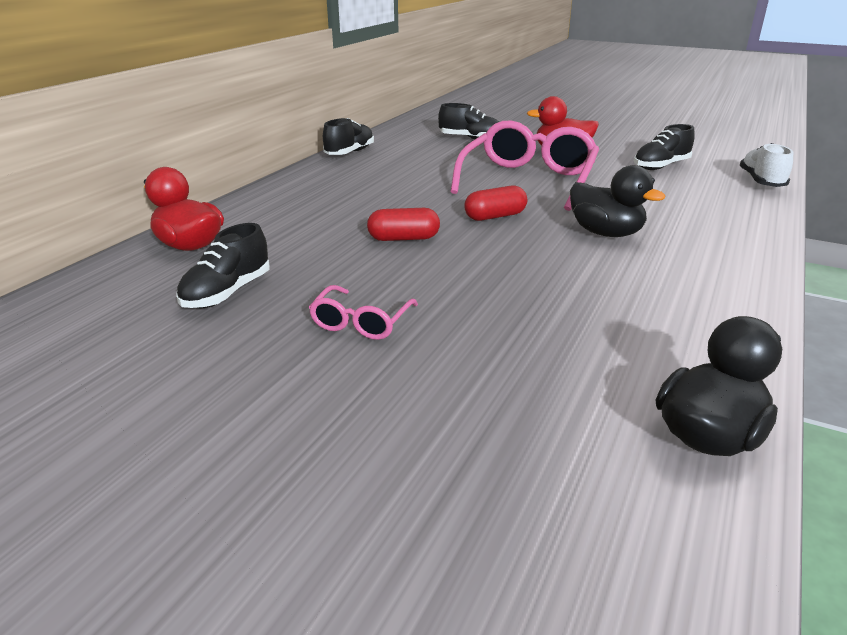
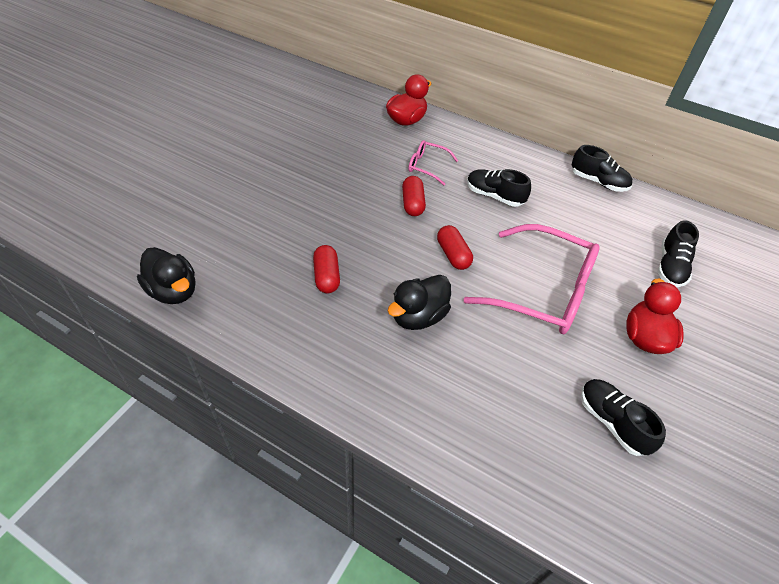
camera: 90 degrees right, 20 degrees up
black shoe [176,223,270,308] -> black shoe moved to [467,169,531,207]
pink glasses [309,285,418,340] -> pink glasses moved to [408,140,458,185]
white shoe [740,143,793,187] -> none
none -> red capsule [313,245,340,293]

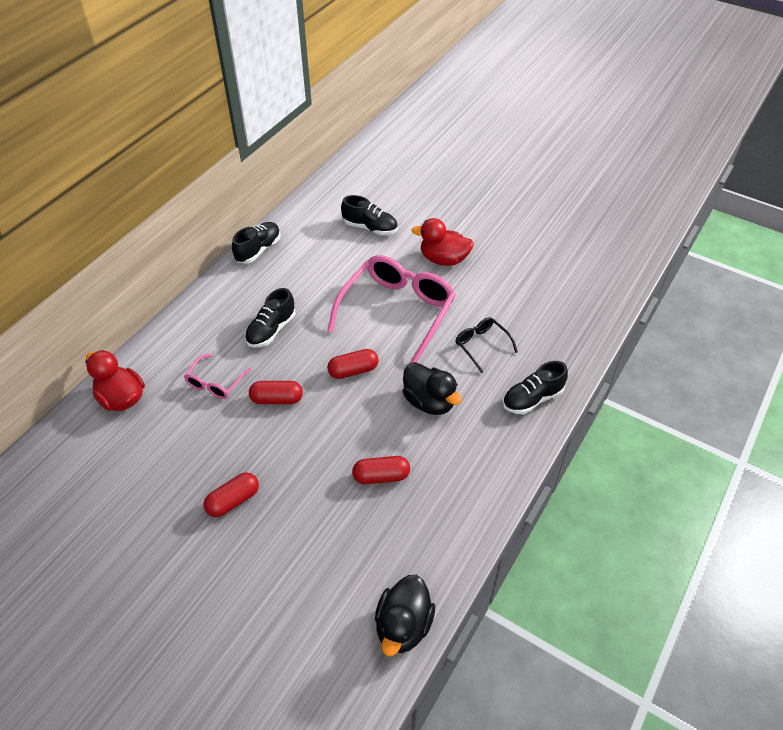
camera: 85 degrees left, 0 degrees up
black duck [137,247,195,304] -> black duck turned 150 degrees clockwise [375,575,435,656]
black shoe [581,379,666,456] -> black shoe moved to [503,361,568,414]
none -> red capsule [203,472,259,517]
none -> black glasses [455,317,518,373]

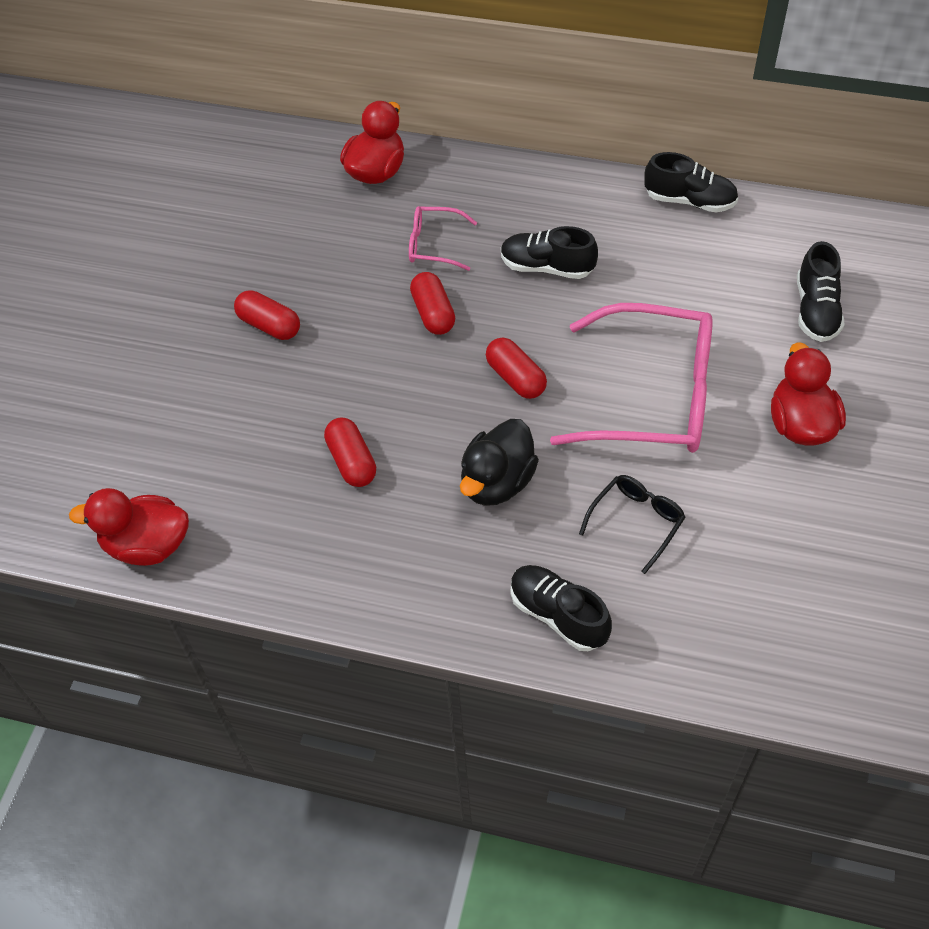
camera: 75 degrees right, 5 degrees up
black duck [375,575,435,656] -> red duck [69,488,189,566]

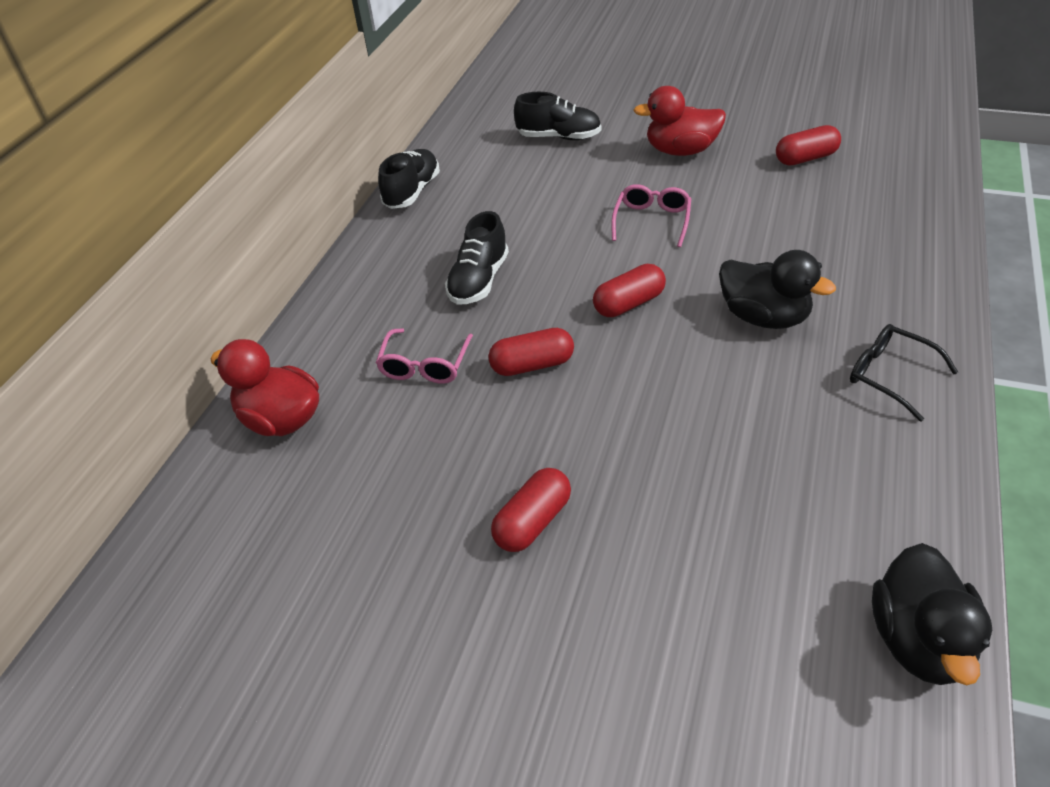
camera: 85 degrees left, 10 degrees down
red duck [69,488,189,566] -> black duck [872,543,992,685]
red capsule [324,418,376,487] -> red capsule moved to [776,125,841,165]
black shoe [511,565,612,651] -> none
pink glasses [550,303,713,453] -> pink glasses [611,184,691,247], size x0.47
black glasses [579,475,686,574] -> black glasses moved to [850,324,958,422]

